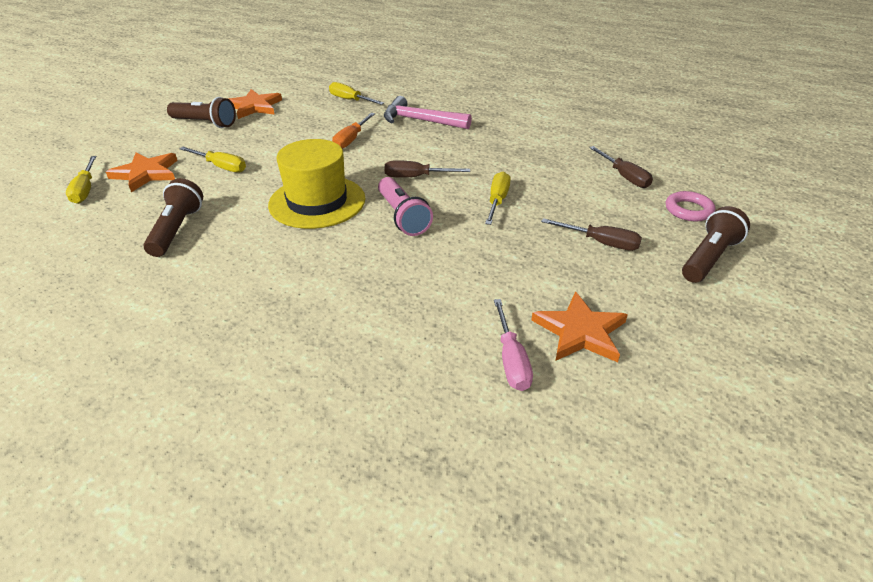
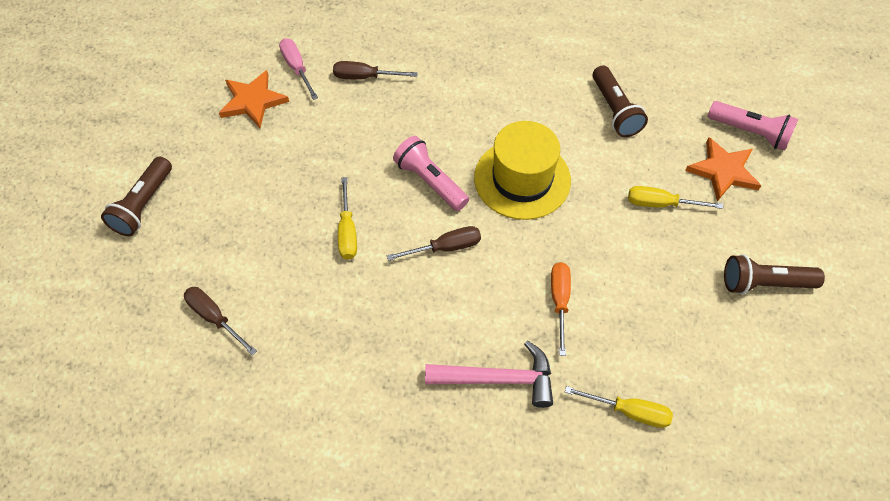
camera: 160 degrees right, 20 degrees up
yellow screwdriver [66,156,97,204] -> pink flashlight [708,101,798,151]
orange star [229,89,282,119] -> none
brown screwdriver [541,218,642,251] -> brown screwdriver moved to [333,61,418,80]
pink ring [666,191,715,221] -> none

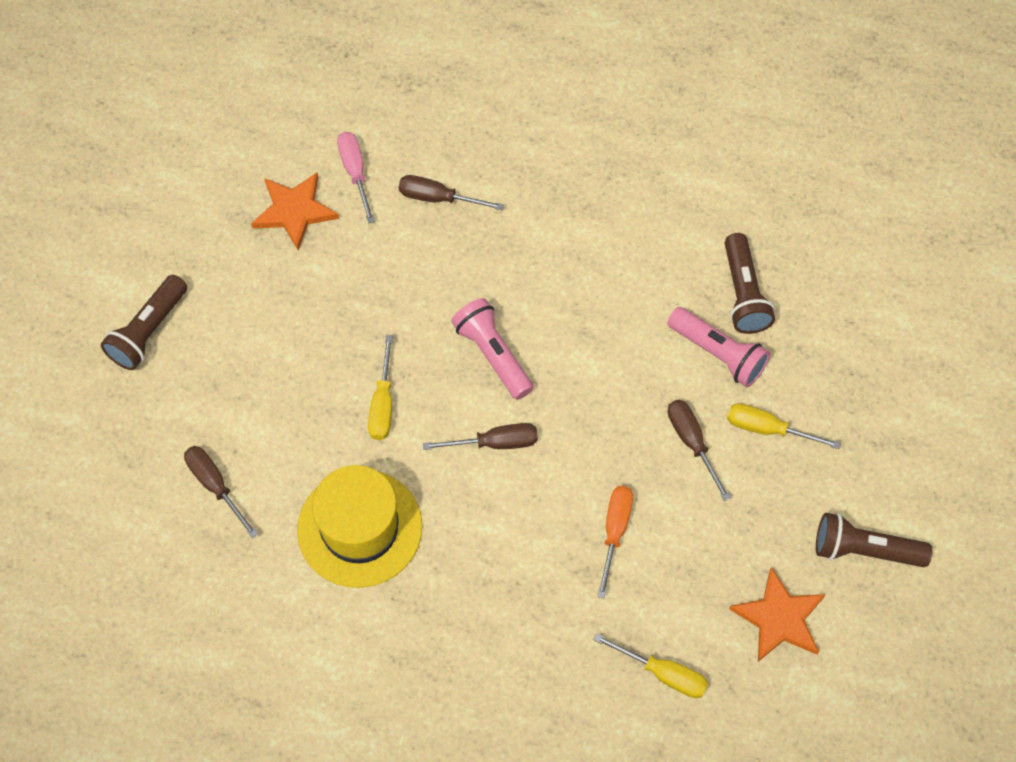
camera: 10 degrees right, 5 degrees up
pink hammer [425,341,553,408] -> none
yellow hat [474,121,571,220] -> yellow hat moved to [297,465,422,588]
orange star [685,137,761,201] -> orange star moved to [729,567,826,662]
pink flashlight [708,101,798,151] -> pink flashlight moved to [667,307,770,387]
none -> brown screwdriver [668,400,731,501]

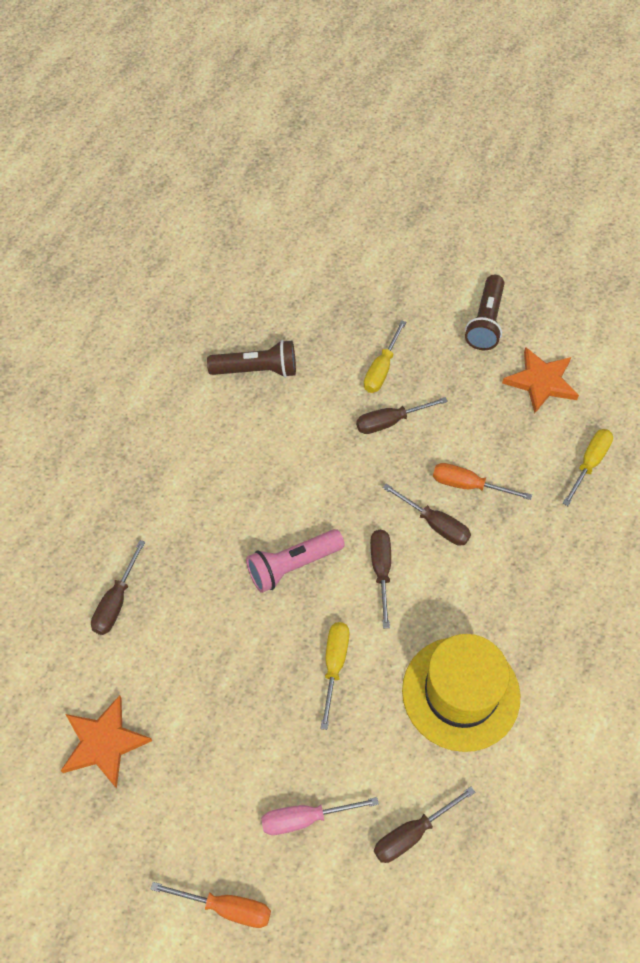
camera: 85 degrees left, 5 degrees down
brown flashlight [101,275,187,370] -> orange screwdriver [150,882,271,928]
pink screwdriver [337,132,375,223] -> pink screwdriver moved to [261,797,379,835]
yellow screwdriver [368,335,393,440] -> yellow screwdriver turned 90 degrees counterclockwise [320,622,349,730]
pink flashlight [667,307,770,387] -> none
none -> brown screwdriver [383,484,471,546]

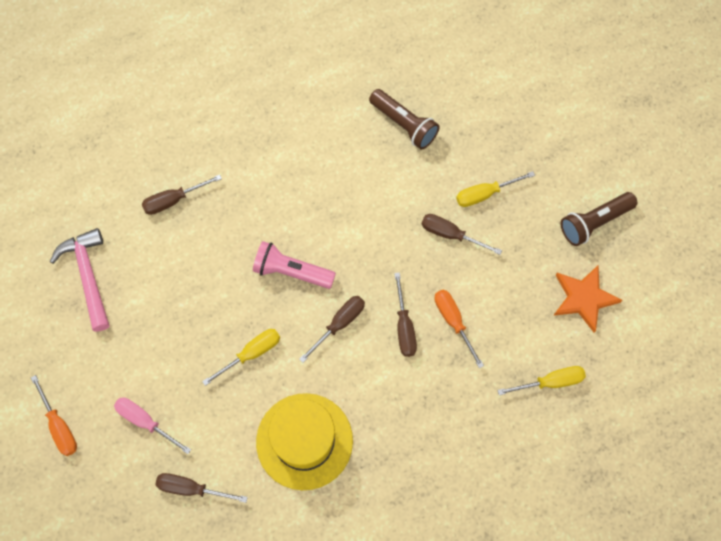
camera: 45 degrees right, 10 degrees up
orange star [61,695,152,789] -> pink hammer [50,228,110,332]

